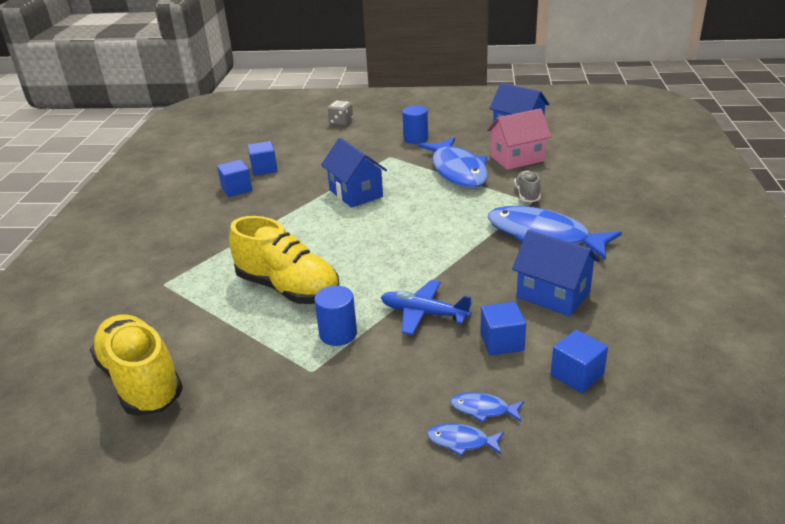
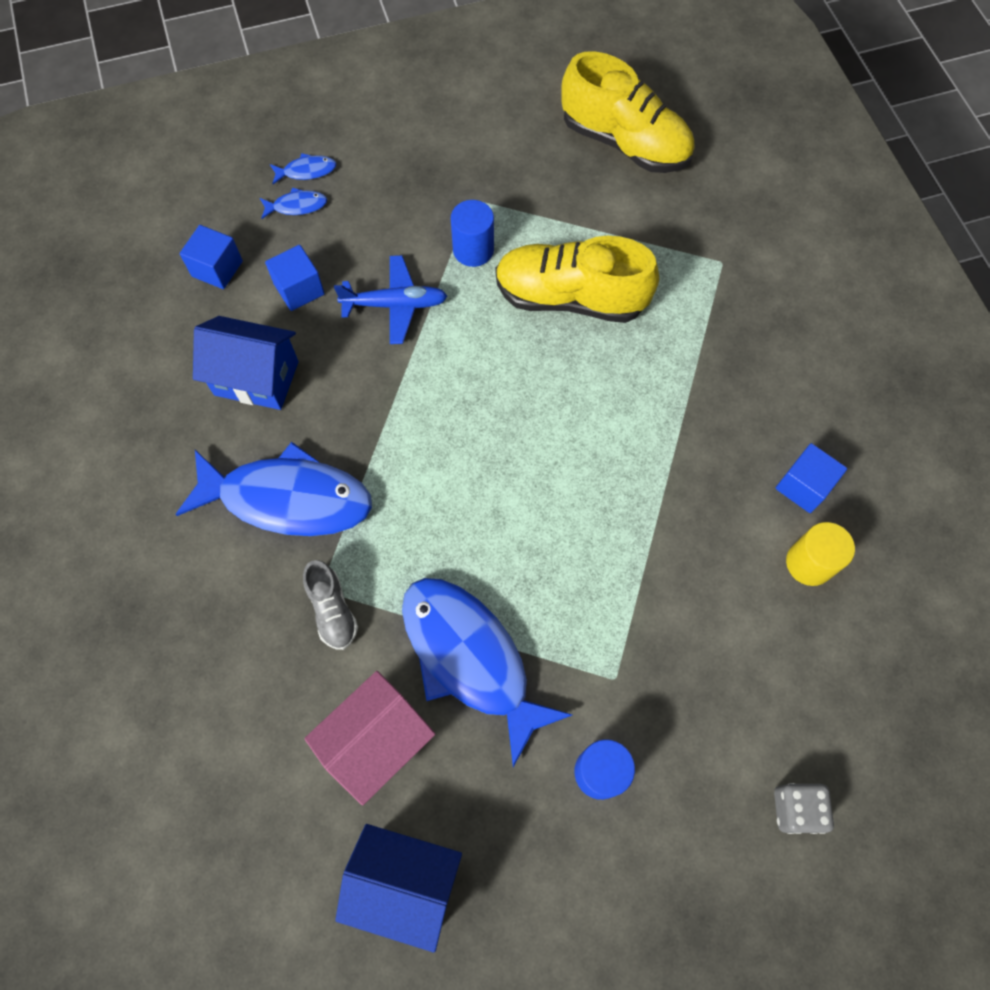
camera: 155 degrees right, 35 degrees up
blue cube [248,141,278,176] -> yellow cylinder [786,522,855,586]
blue house [321,138,387,208] -> none

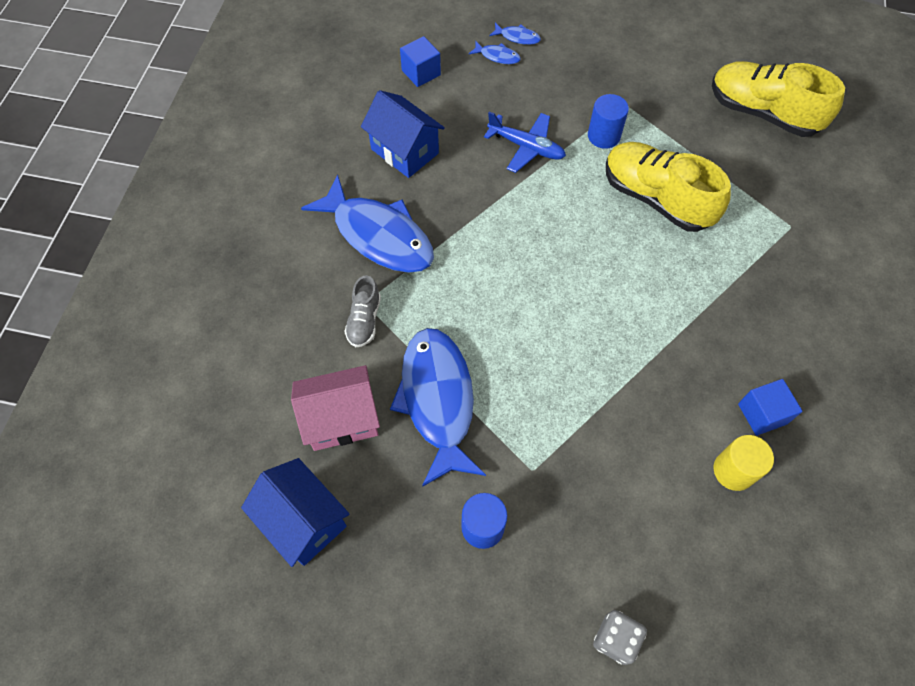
camera: 30 degrees right, 5 degrees down
blue cube [265,245,325,311] -> none
yellow shoe [561,51,695,173] -> yellow shoe turned 150 degrees clockwise [712,61,845,137]

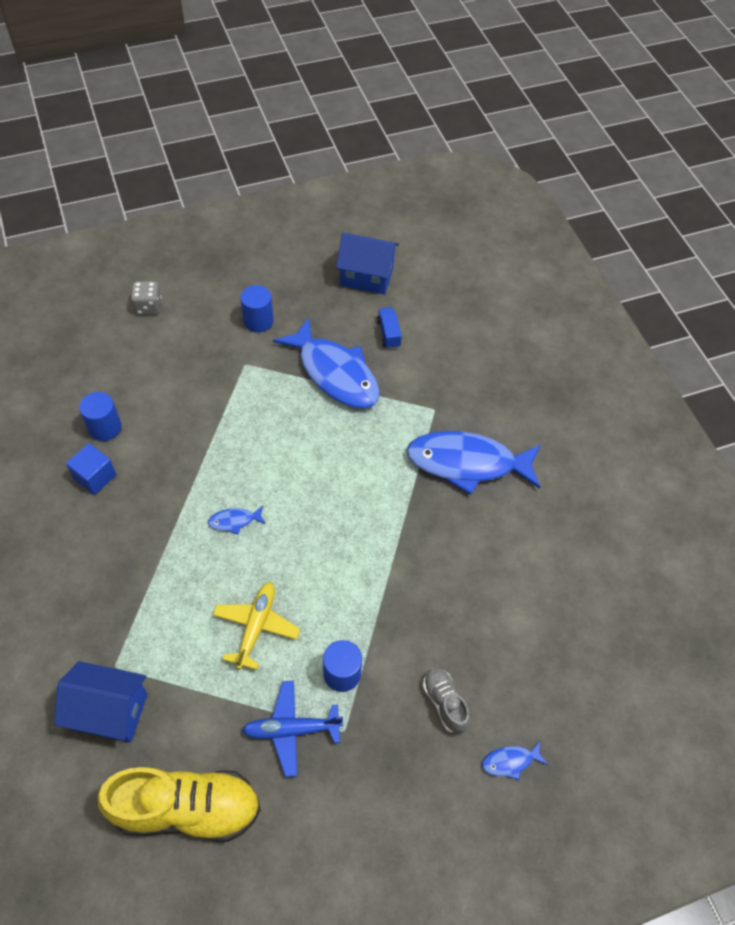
camera: 145 degrees right, 5 degrees down
pink house [291,365,380,451] -> blue truck [377,307,402,349]
grey shoe [344,275,381,347] -> grey shoe moved to [423,668,470,734]
blue house [361,90,445,178] -> blue house moved to [54,661,148,742]
blue cube [400,36,441,87] -> none
blue fish [469,41,521,64] -> blue fish moved to [208,506,266,534]
blue plane [484,112,566,173] -> blue plane moved to [242,681,343,777]
yellow shoe [606,142,731,232] -> yellow plane [213,582,300,670]
yellow cylinder [713,435,774,491] -> blue cylinder [79,392,121,441]

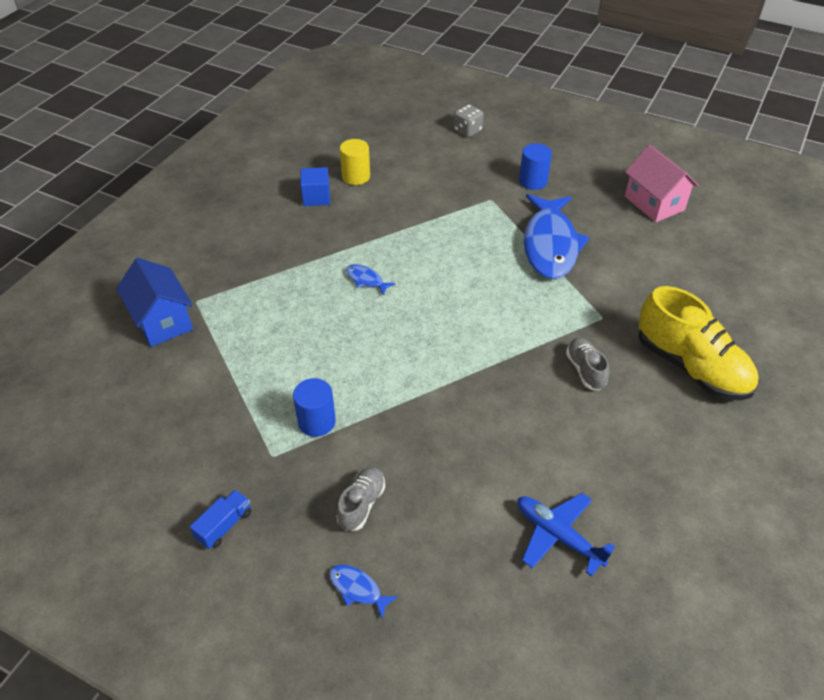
camera: 50 degrees right, 10 degrees down
blue cylinder [79,392,121,441] -> yellow cylinder [340,139,370,185]
yellow shoe [97,767,261,842] -> yellow shoe moved to [638,286,759,401]
yellow plane [213,582,300,670] -> none
blue plane [242,681,343,777] -> blue plane moved to [518,493,615,577]
blue house [336,233,399,295] -> pink house [625,145,699,222]
blue truck [377,307,402,349] -> blue truck moved to [190,490,251,549]
blue fish [406,431,541,495] -> grey shoe [566,338,609,390]

